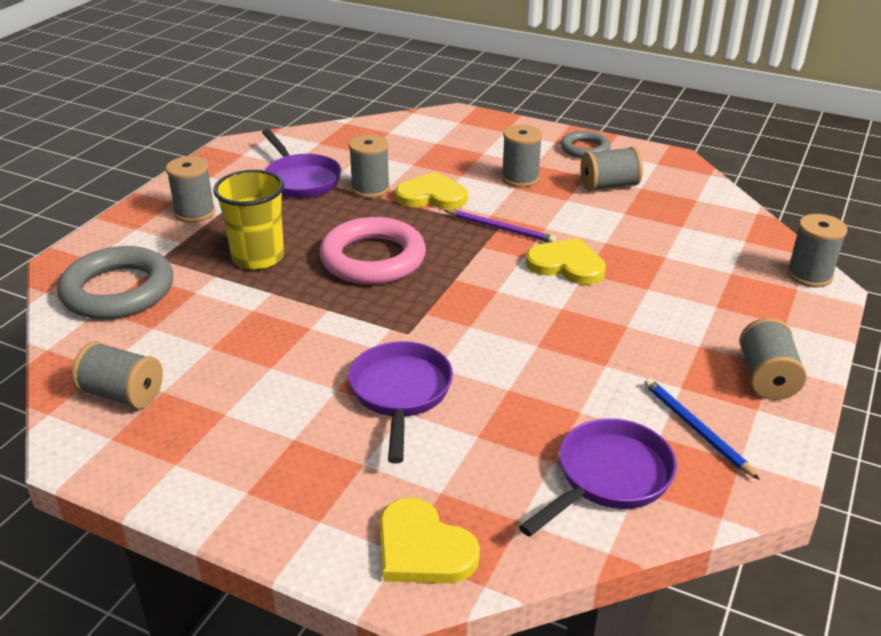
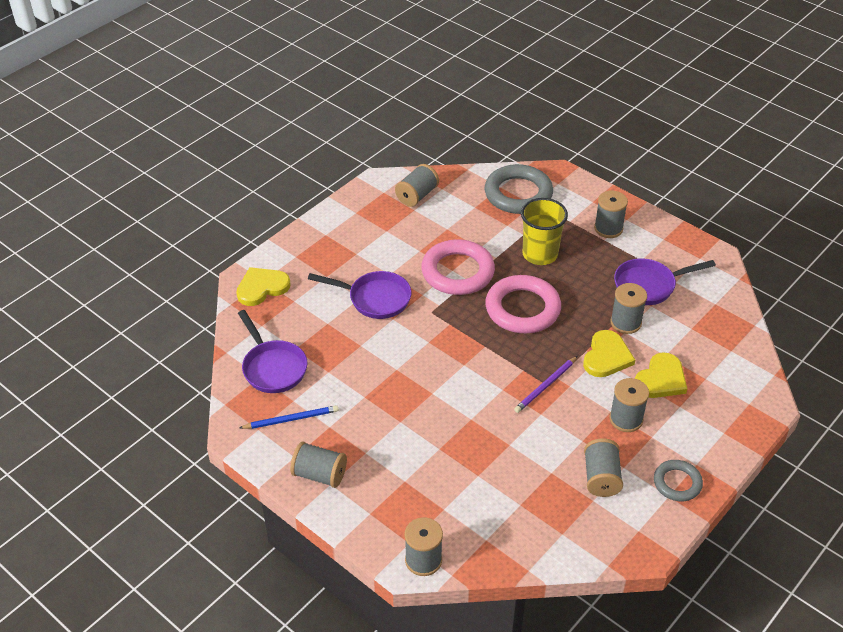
camera: 105 degrees right, 10 degrees up
yellow heart [526,238,606,285] -> yellow heart moved to [635,352,687,398]
none -> pink ring [421,239,495,295]

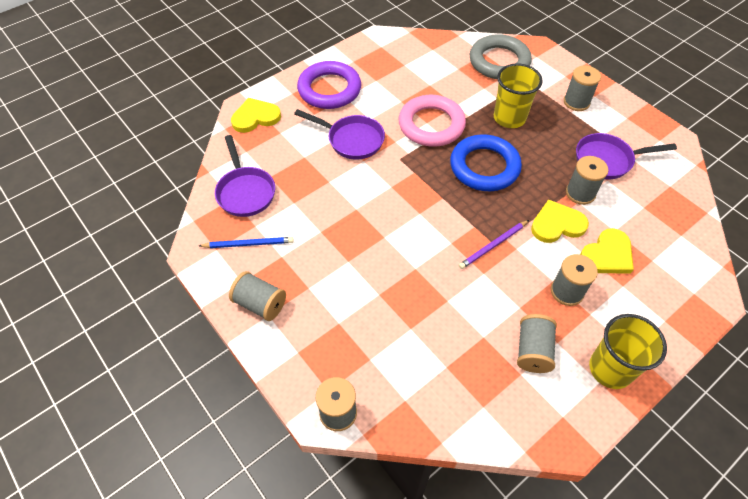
camera: 10 degrees right, 10 degrees up
grey spool [395,164,439,207] -> none
pink ring [485,275,561,333] -> blue ring [450,134,522,191]
yellow heart [583,330,635,377] -> yellow heart turned 135 degrees counterclockwise [531,199,589,243]
grey ring [654,460,703,501] -> yellow cup [589,314,667,389]
none -> purple ring [297,61,361,109]

